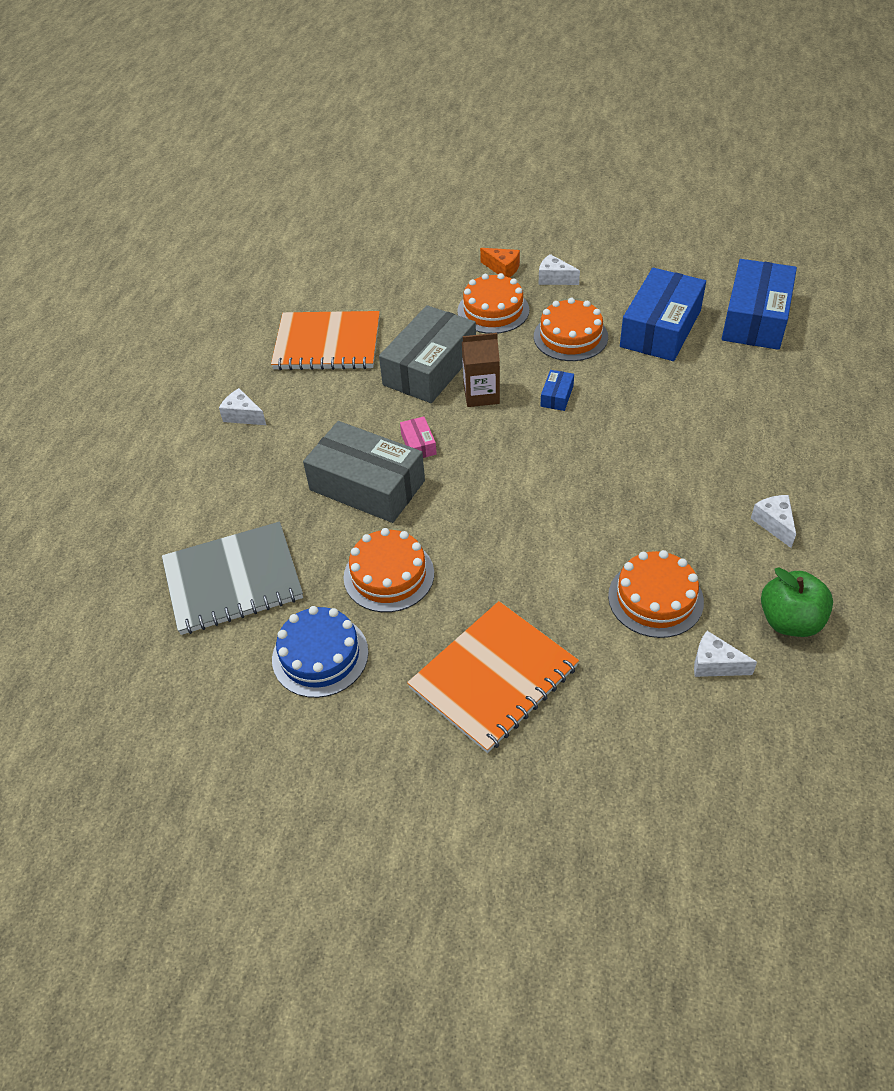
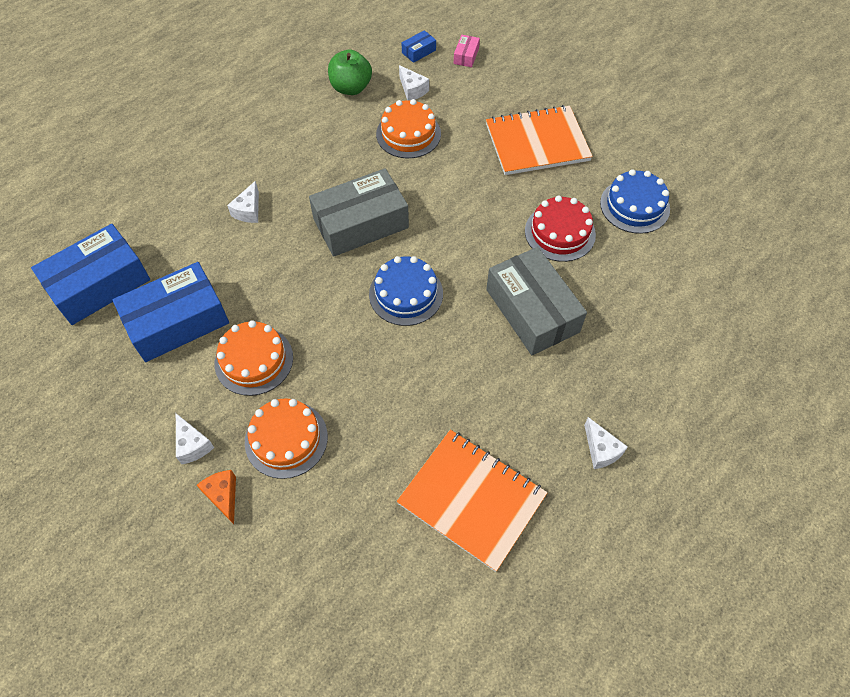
camera: 150 degrees left, 10 degrees up
grey notebook [162,522,303,635] -> none
orange cake [344,528,434,612] -> red cake [525,195,596,262]
grey box [379,305,476,403] -> grey box moved to [309,168,409,257]
pink box [400,417,437,458] -> pink box moved to [454,35,480,67]
brown carton [462,333,500,407] -> none
blue box [541,370,574,411] -> blue box moved to [402,30,436,63]
white cheese [751,495,796,548] -> white cheese moved to [227,181,259,223]
none -> blue cake [369,256,443,326]

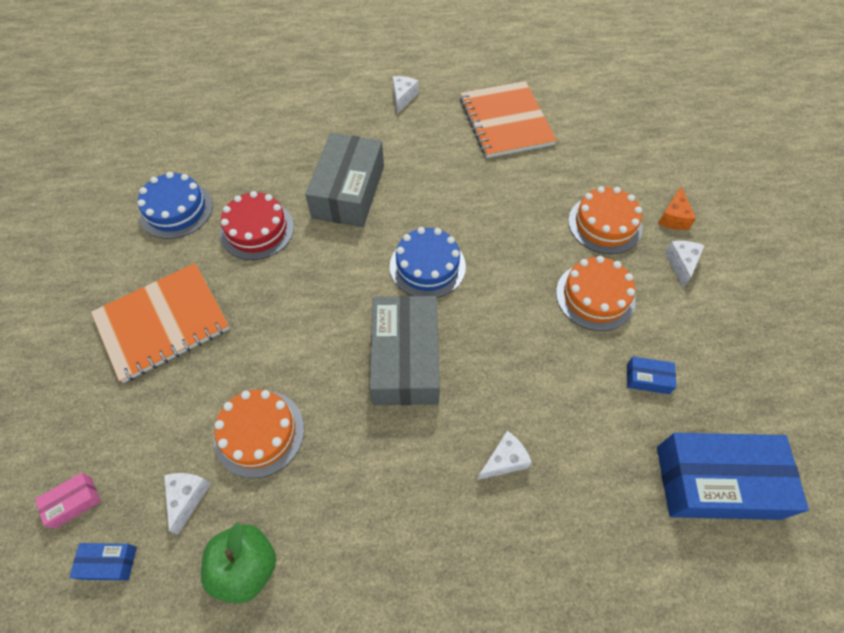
camera: 140 degrees left, 0 degrees up
blue box [113,262,229,362] -> blue box [627,357,676,394], size x0.42
grey box [309,168,409,257] -> grey box turned 75 degrees clockwise [370,296,440,405]
orange notebook [486,105,593,175] -> orange notebook turned 60 degrees counterclockwise [91,263,230,383]

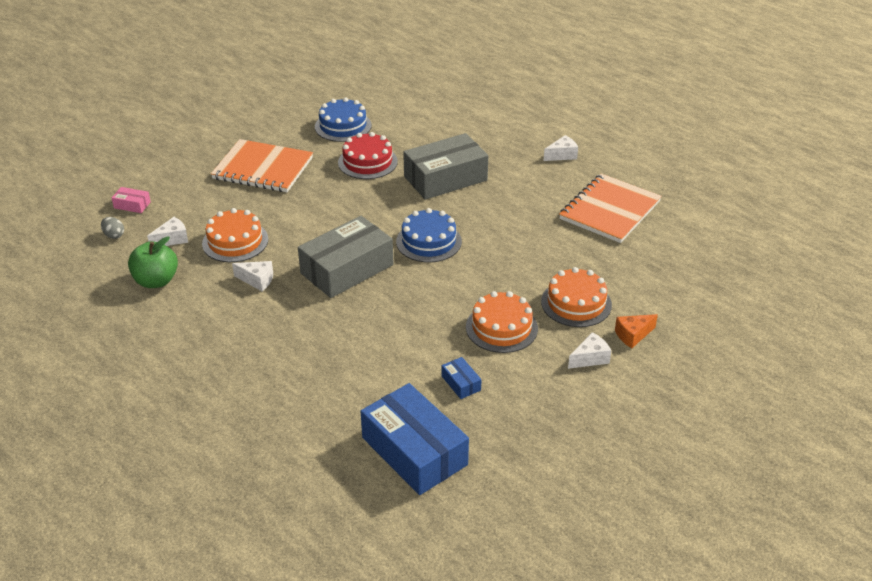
camera: 50 degrees right, 20 degrees down
blue box [69,543,137,581] -> grey egg [101,217,124,239]
white cheese [477,431,532,480] -> white cheese moved to [232,261,273,291]

